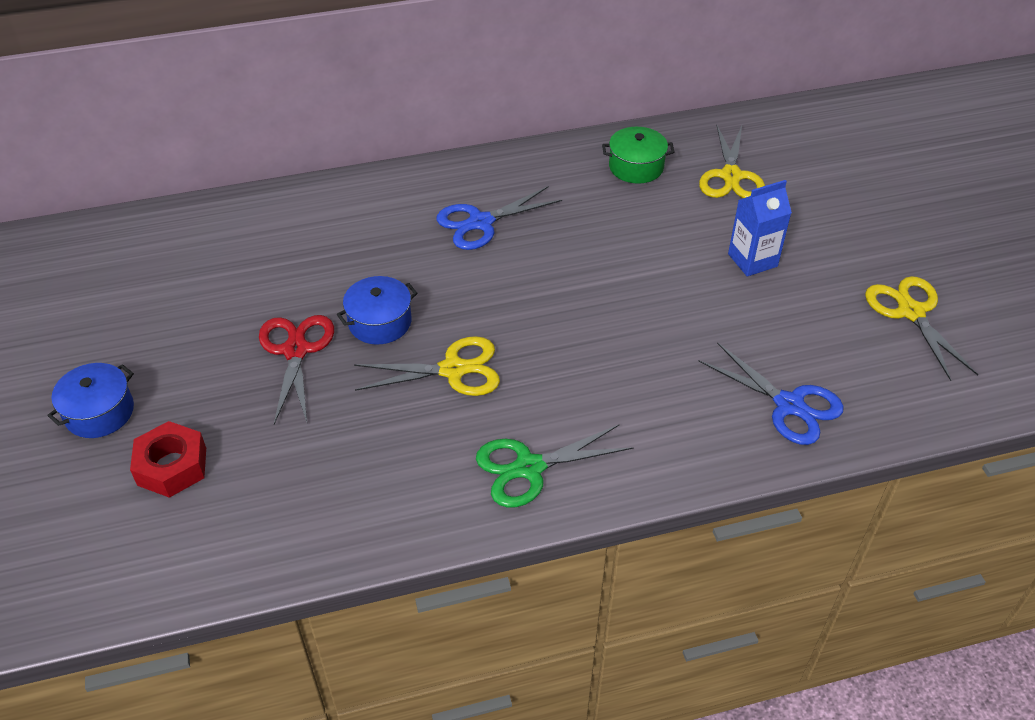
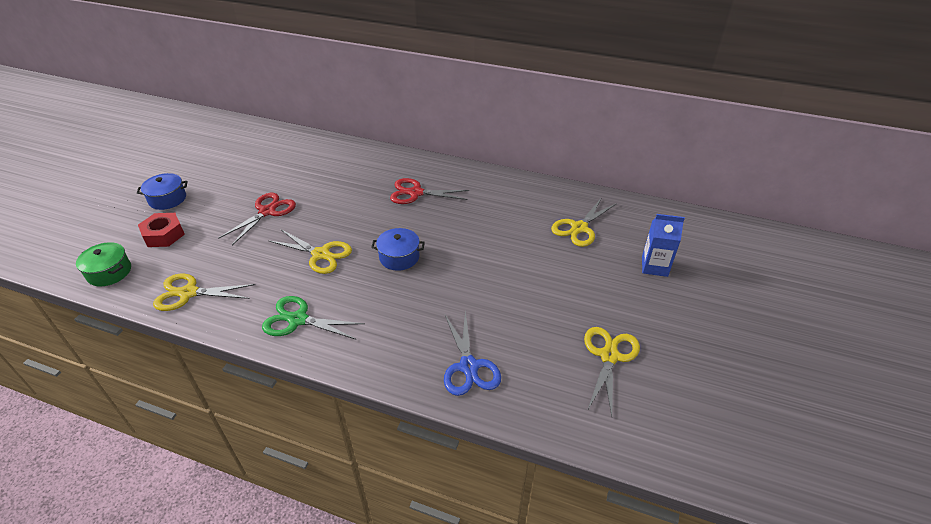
camera: 35 degrees right, 5 degrees down
blue pot [337,276,418,345] -> blue pot moved to [371,228,425,271]
blue scissors [437,186,562,250] -> red scissors [390,178,469,204]
green pot [602,127,675,184] -> green pot moved to [76,242,131,287]
blue carton [728,180,792,276] -> blue carton moved to [642,214,685,277]
none -> yellow scissors [153,274,255,311]

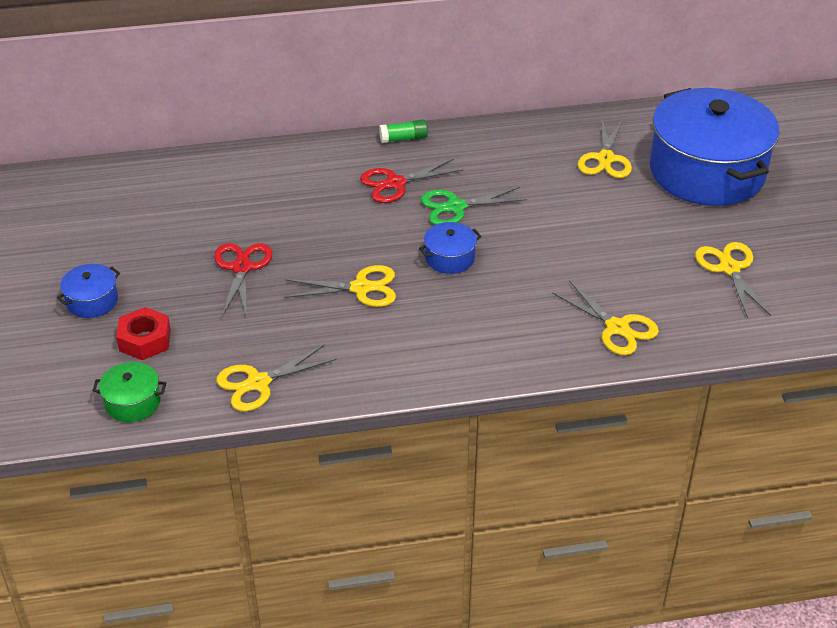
camera: 30 degrees left, 0 degrees up
green scissors [262,296,365,339] -> green scissors moved to [421,187,527,225]
blue scissors [444,311,501,396] -> yellow scissors [552,280,659,355]
blue carton [642,214,685,277] -> blue pot [650,88,780,206]
none -> green glue stick [379,120,428,143]

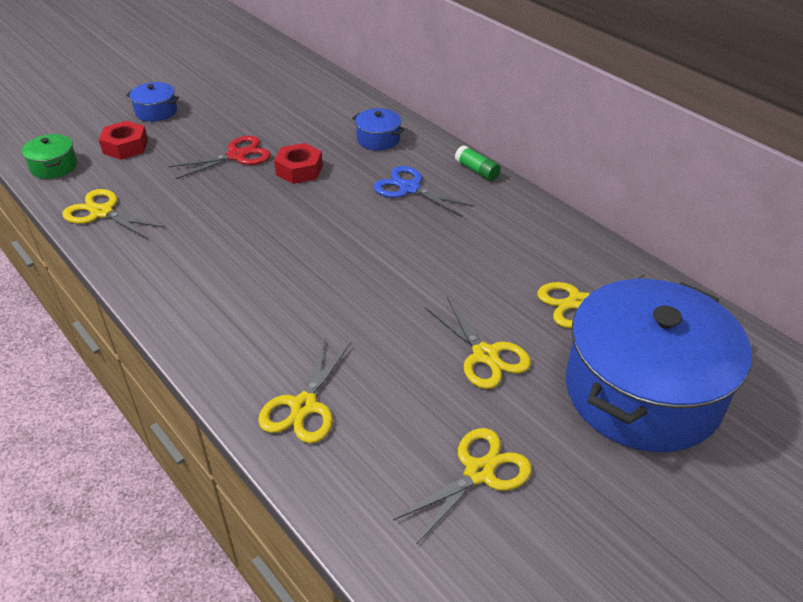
camera: 60 degrees right, 0 degrees up
yellow scissors [285,265,396,307] -> yellow scissors moved to [425,297,531,389]
red scissors [360,158,463,203] -> blue scissors [374,166,475,217]
blue pot [419,222,482,274] -> blue pot moved to [352,108,405,151]
green scissors [421,187,527,225] -> none
none -> red nut [274,143,323,184]

